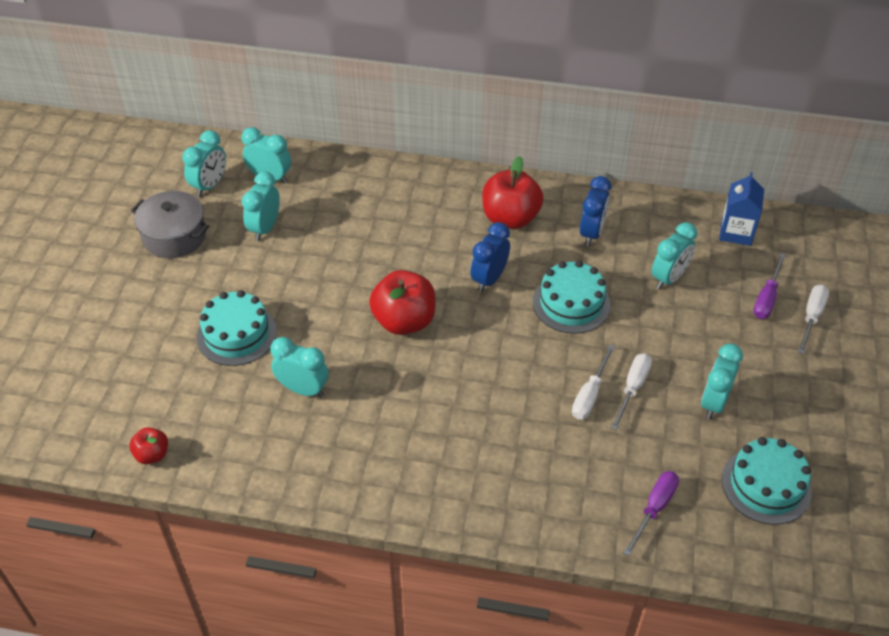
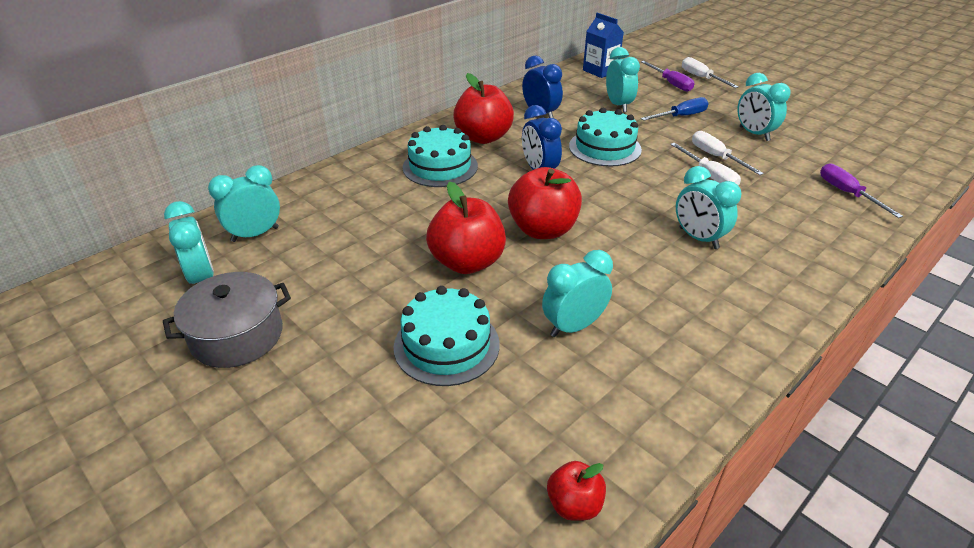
camera: 55 degrees left, 10 degrees down
turquoise clock [242,171,280,241] -> turquoise clock moved to [676,166,742,249]
turquoise cake [722,437,812,525] -> turquoise cake moved to [403,125,478,187]
none -> red apple [426,181,506,274]
none -> blue screwdriver [641,97,709,121]

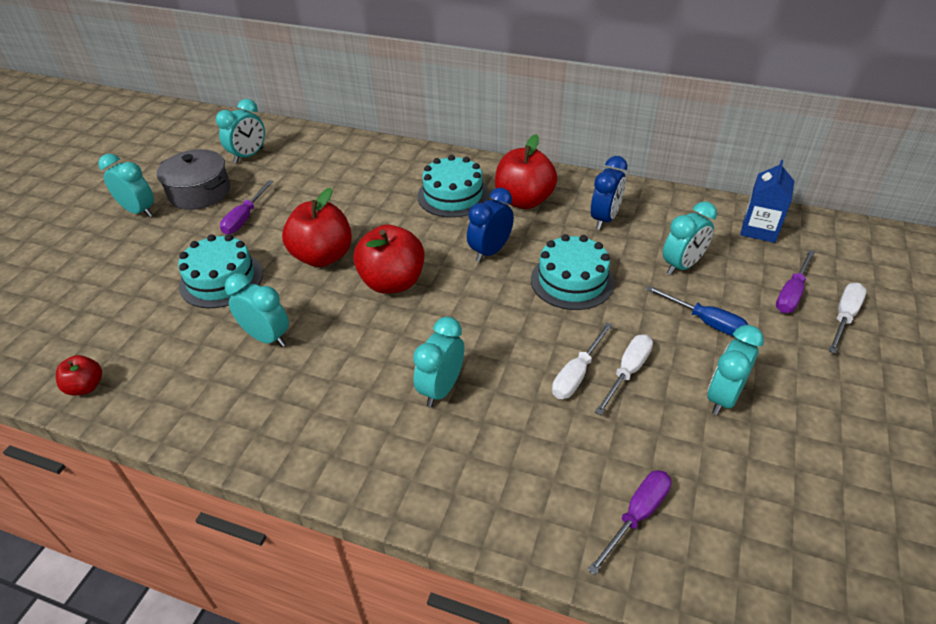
camera: 65 degrees right, 5 degrees up
turquoise clock [208,165,280,242] -> turquoise clock moved to [98,154,154,217]
none -> purple screwdriver [220,180,273,234]

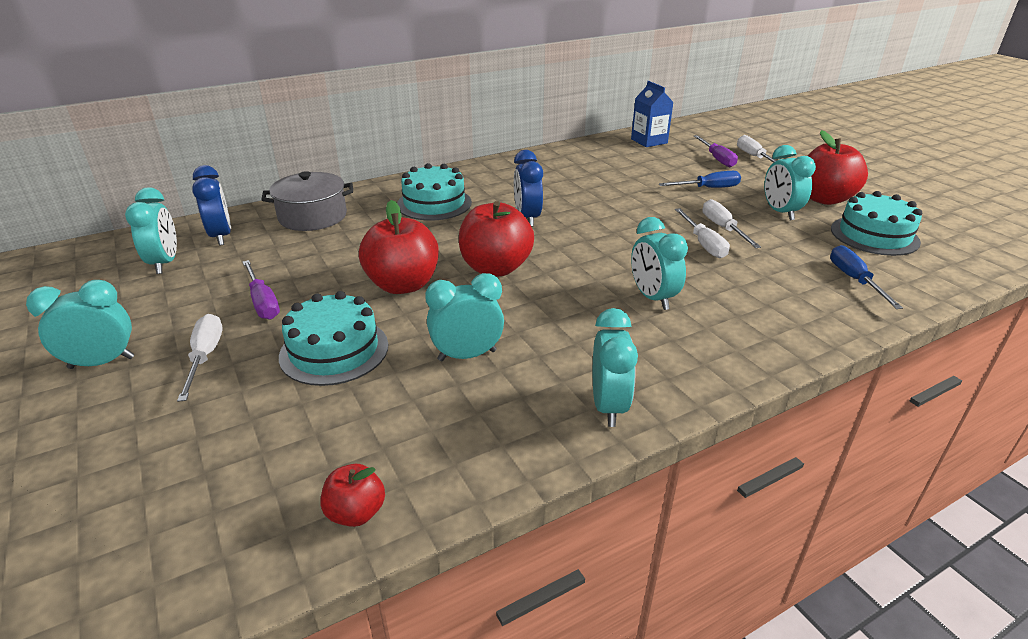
camera: 50 degrees left, 10 degrees down
grey pot [157,149,230,210] -> grey pot moved to [261,171,353,231]
red apple [495,134,557,209] -> red apple moved to [808,130,868,205]
turquoise cake [531,234,615,310] -> turquoise cake moved to [831,191,922,256]
purple screwdriver [587,470,671,575] -> blue screwdriver [830,245,903,309]
blue clock [591,156,628,230] -> blue clock moved to [192,165,231,245]
turquoise clock [663,201,717,275] -> turquoise clock moved to [593,308,638,427]
none -> white screwdriver [177,314,223,402]

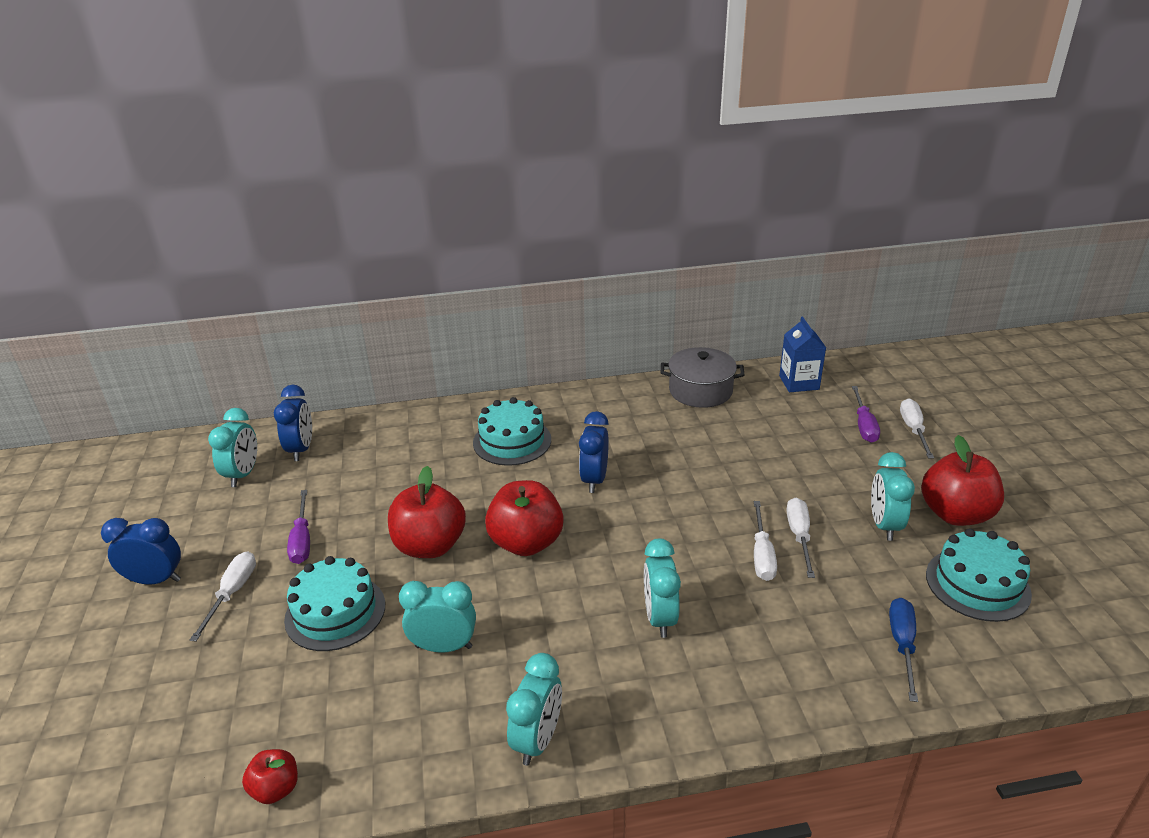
camera: 20 degrees right, 0 degrees up
turquoise clock [26,280,134,369] -> blue clock [101,518,181,585]
grey pot [261,171,353,231] -> grey pot moved to [661,347,745,408]
blue screwdriver [659,171,741,188] -> none

